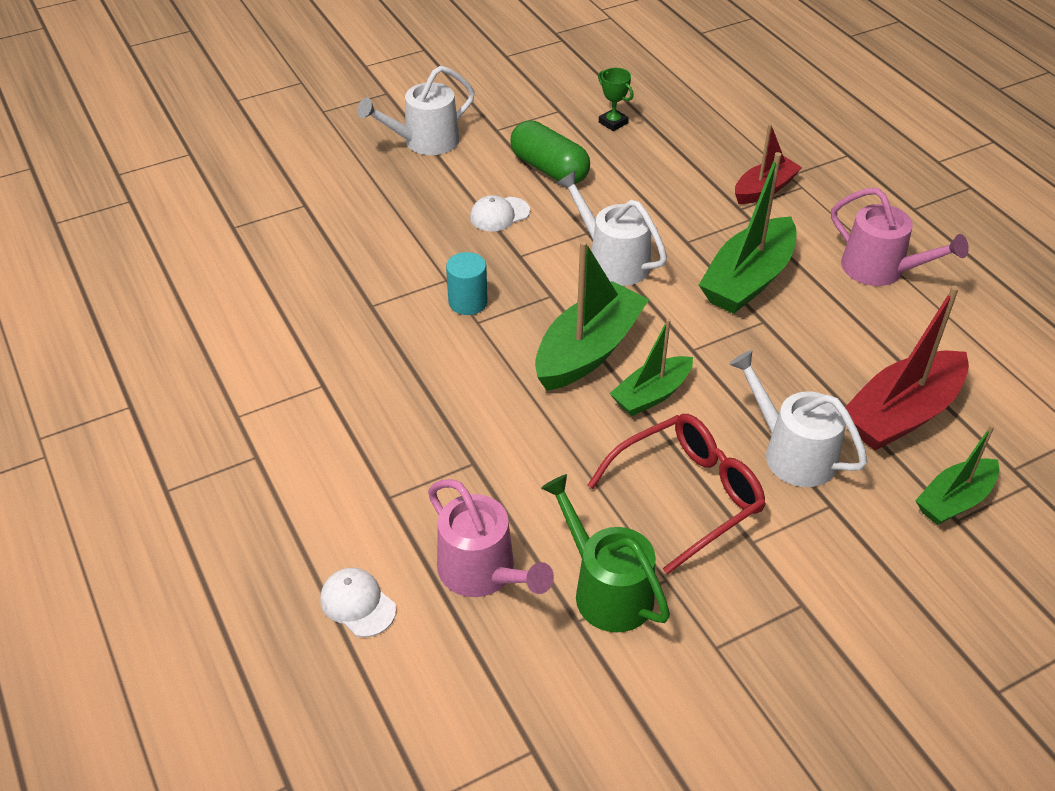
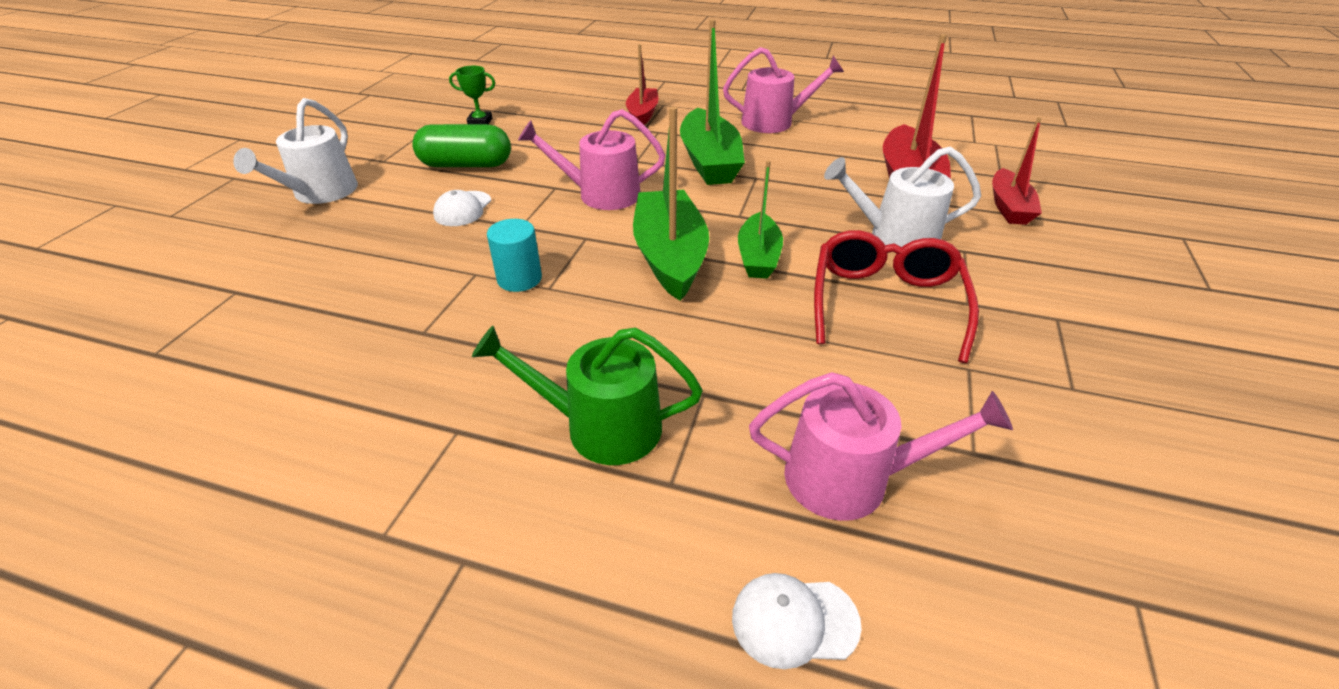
camera: 45 degrees left, 5 degrees down
green watering can [541,474,670,633] -> green watering can moved to [472,326,703,465]
white watering can [557,171,667,286] -> pink watering can [518,109,665,210]
green boat [915,424,999,525] -> red boat [992,117,1042,225]

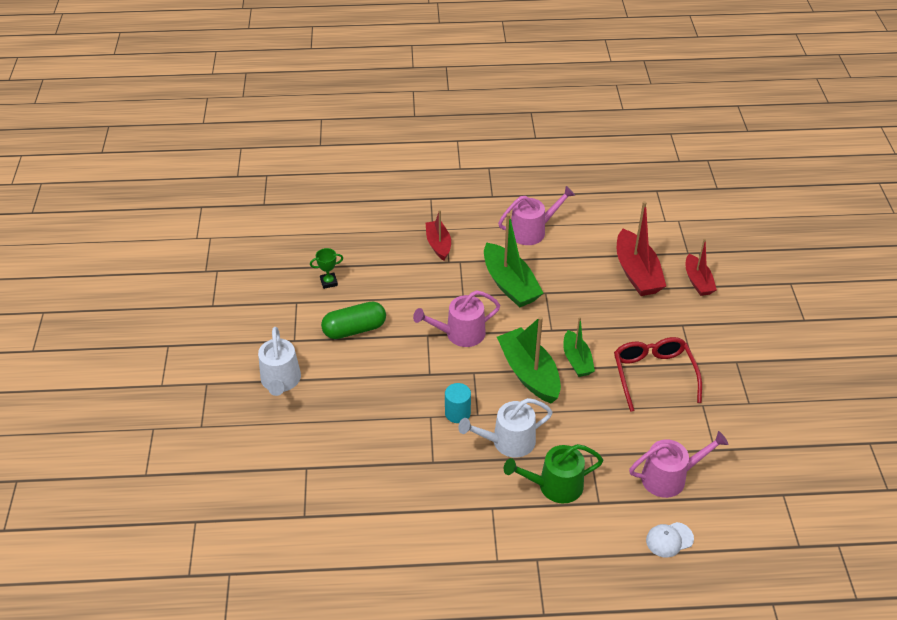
camera: 20 degrees left, 5 degrees up
white cap [433,190,491,226] -> none
white watering can [824,146,981,247] -> white watering can moved to [458,398,553,458]

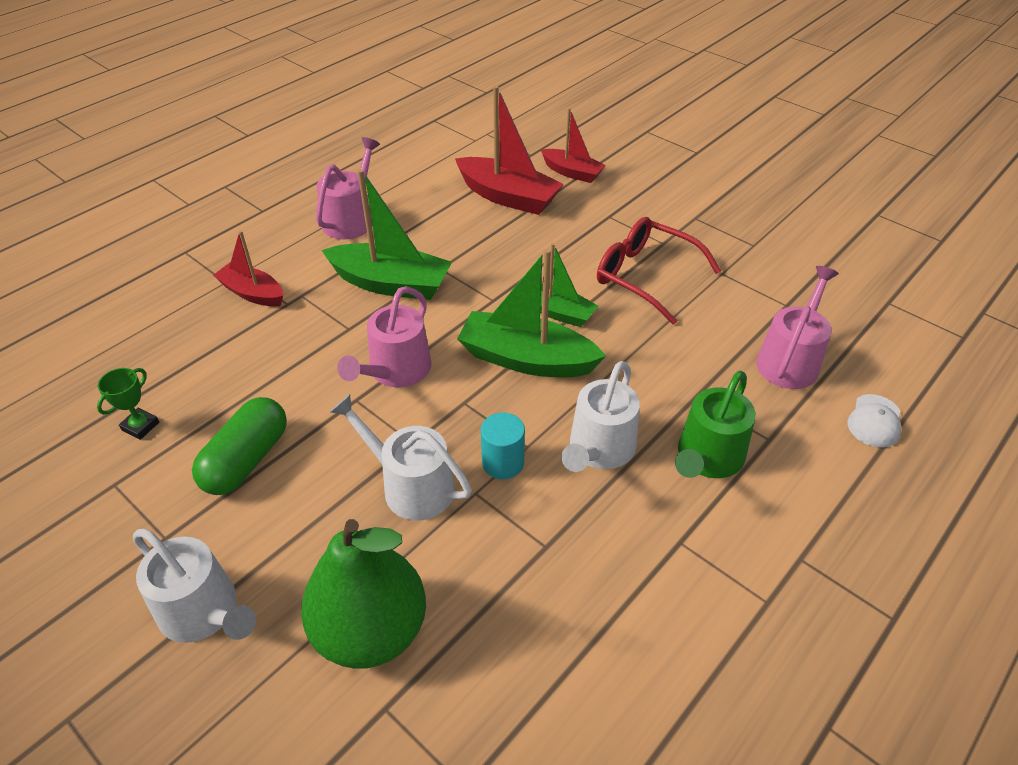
camera: 45 degrees left, 0 degrees up
none -> green pear [301,519,426,669]
none -> white watering can [330,394,472,520]

